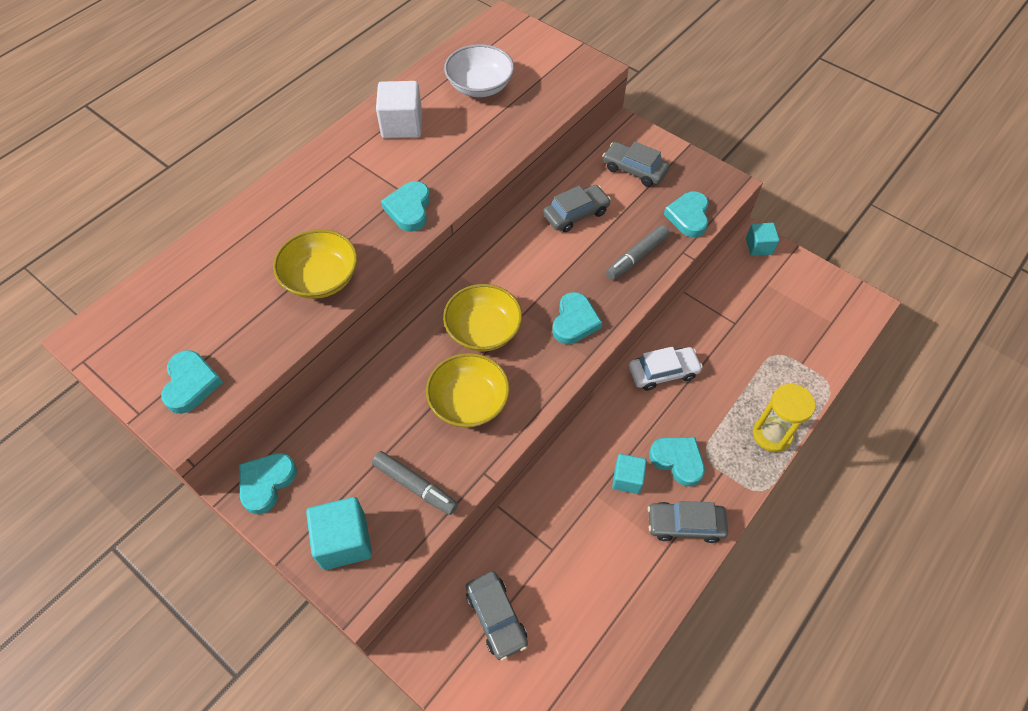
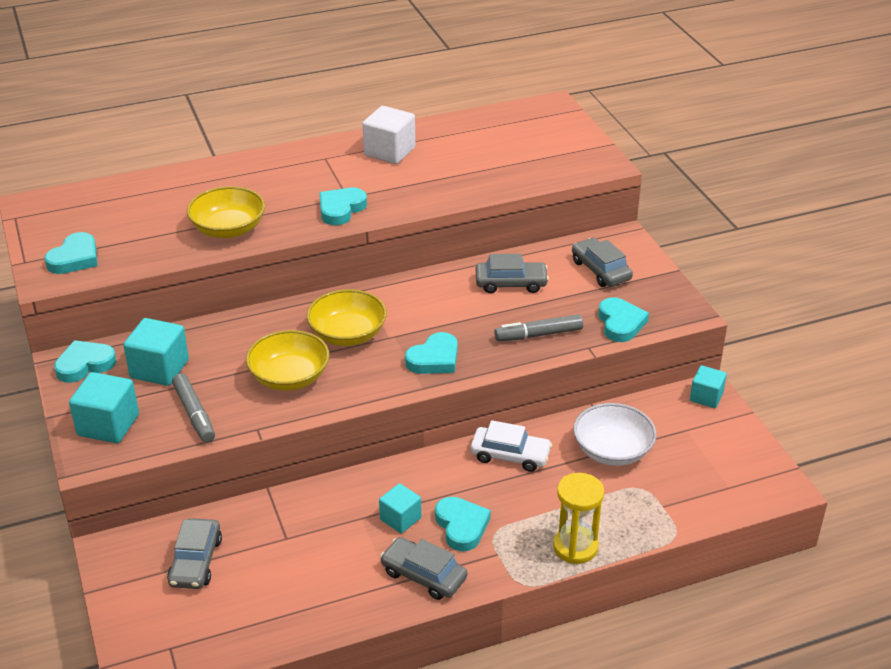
camera: 30 degrees right, 20 degrees down
white bowl [444,44,514,97] -> white bowl moved to [573,403,656,466]
turquoise heart [664,191,709,237] -> turquoise heart turned 135 degrees clockwise [599,297,649,342]
none -> turquoise cube [123,318,189,386]

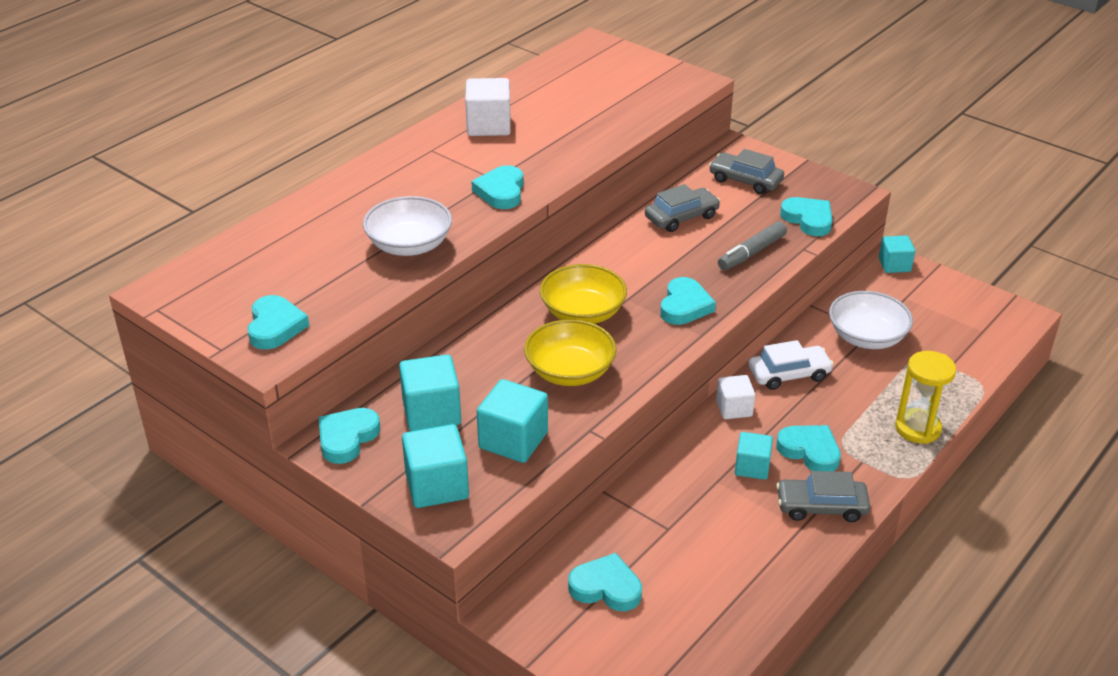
camera: 30 degrees left, 0 degrees up
grey car [167,518,222,589] -> turquoise heart [568,553,642,611]
grey marker [172,373,215,442] -> turquoise cube [477,379,548,463]
yellow bowl [187,186,265,238] -> white bowl [363,196,452,256]
none -> white cube [716,375,755,419]

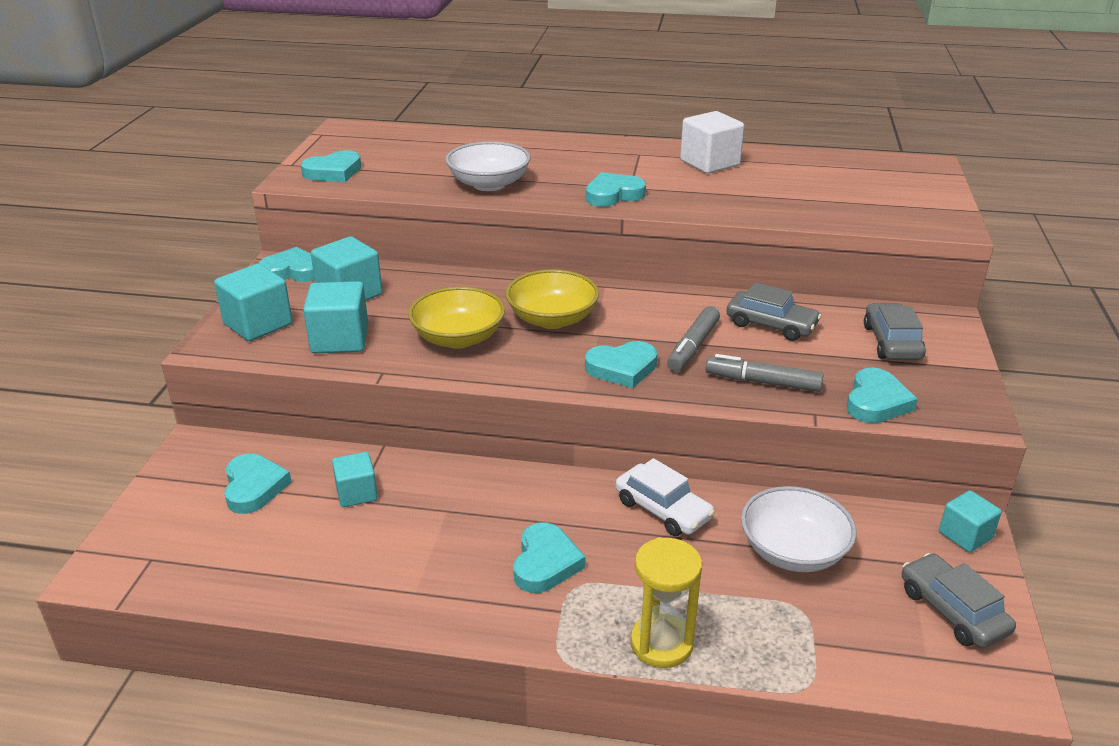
camera: 60 degrees right, 5 degrees down
white cube [716,375,755,419] -> none
turquoise cube [735,432,773,480] -> turquoise cube moved to [332,452,378,507]
grey car [776,471,870,522] -> grey car moved to [902,553,1016,648]
none -> grey marker [667,306,720,372]

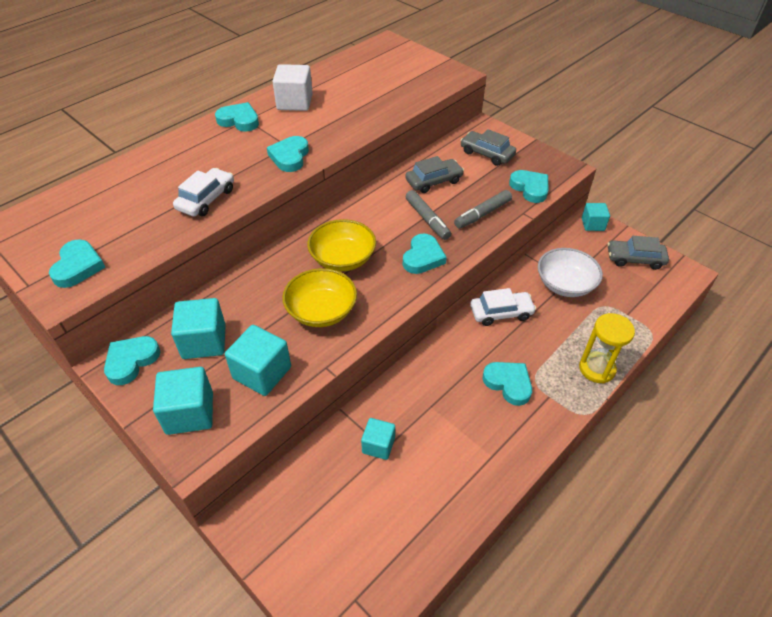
camera: 55 degrees left, 15 degrees up
turquoise heart [224,453,292,514] -> turquoise heart moved to [215,102,259,132]
white bowl [446,141,531,191] -> white car [173,168,234,217]

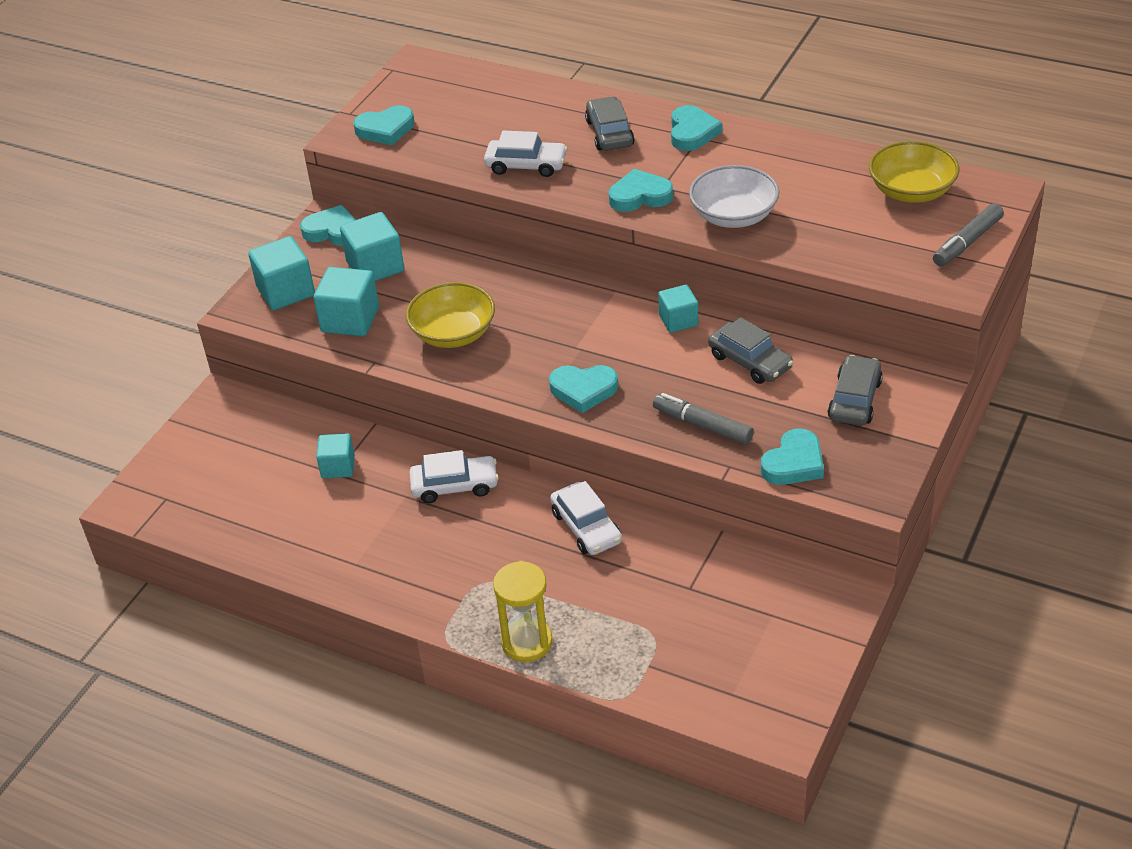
camera: 75 degrees right, 5 degrees down
white cube [272,64,313,111] -> none
yellow bowl [307,219,376,272] -> yellow bowl moved to [869,141,959,203]
grey marker [406,190,451,240] -> grey marker moved to [933,203,1004,267]
turquoise heart [482,362,532,406] -> none
white bowl [538,248,603,297] -> white bowl moved to [689,165,779,228]
turquoise cube [582,203,610,231] -> turquoise cube moved to [658,285,698,333]
grey car [607,236,669,270] -> grey car moved to [585,96,635,151]
none -> white car [409,450,499,503]

